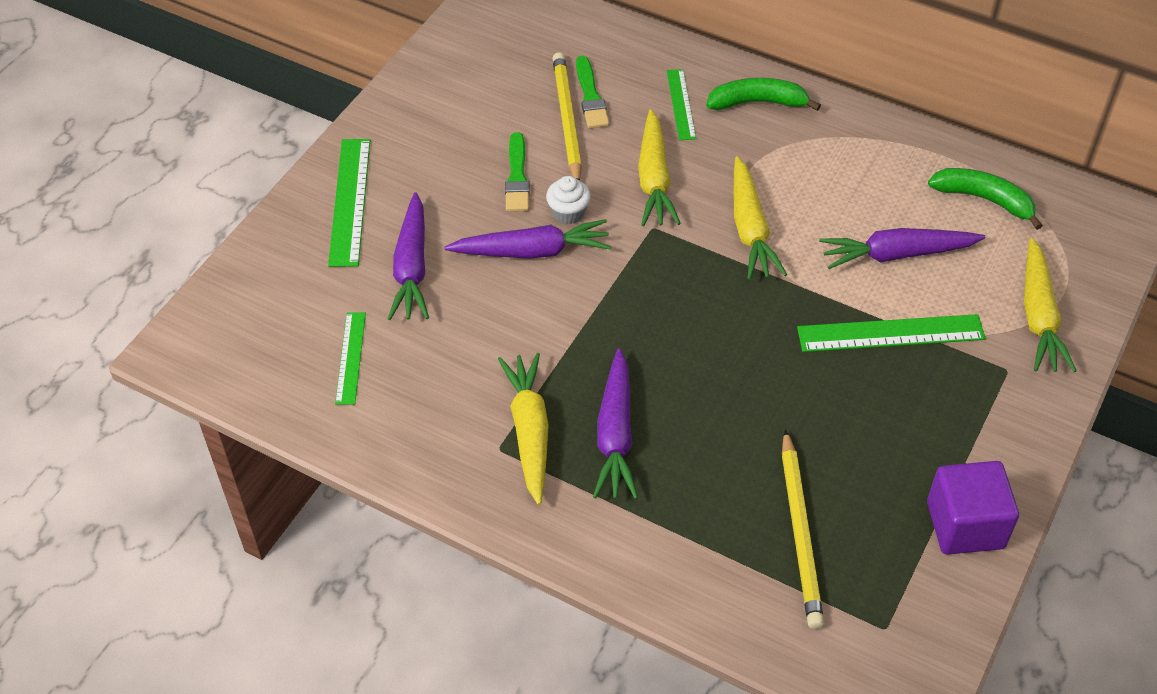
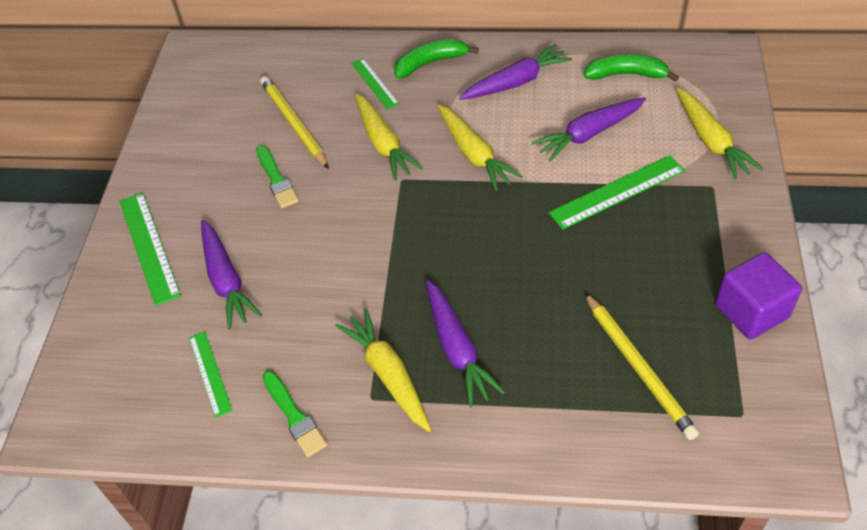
camera: 20 degrees left, 0 degrees up
purple carrot [444,219,611,259] -> purple carrot moved to [459,43,572,100]
white cupcake [546,176,591,224] -> none
green brush [576,56,609,128] -> green brush moved to [263,371,327,457]

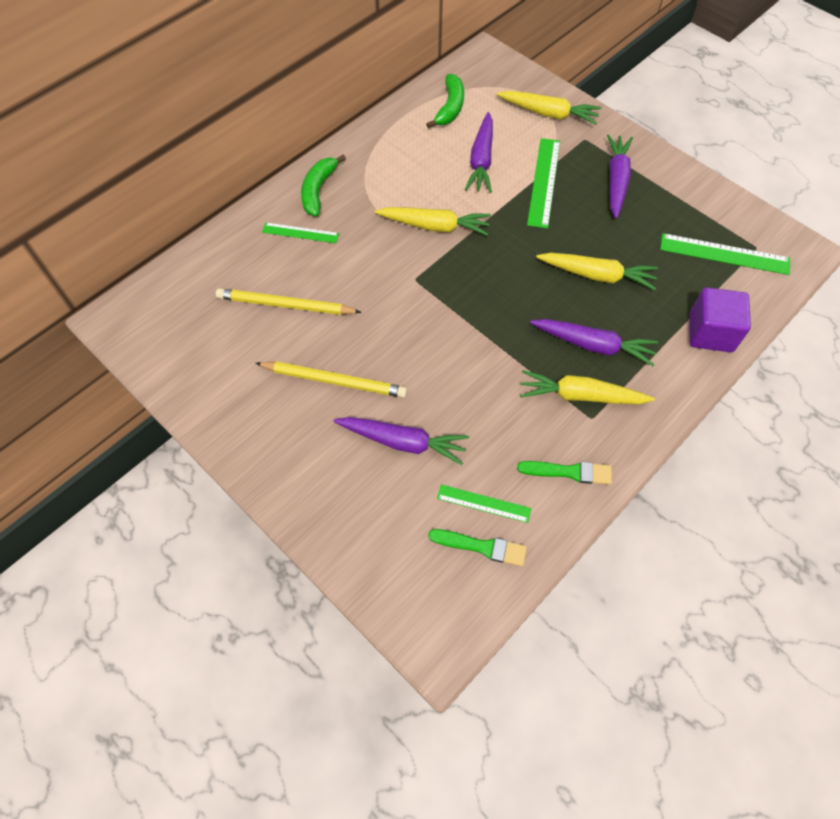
camera: 55 degrees left, 10 degrees up
green ruler [119,193,181,306] -> green ruler moved to [660,233,790,275]
green brush [256,146,299,208] -> green brush moved to [428,529,527,566]
yellow carrot [355,93,423,181] -> yellow carrot moved to [536,253,658,290]
purple carrot [459,43,572,100] -> purple carrot moved to [607,134,633,219]
green banana [584,54,679,82] -> green banana turned 150 degrees clockwise [426,74,464,128]
yellow pencil [585,293,699,440] -> yellow pencil moved to [255,361,407,398]
purple cube [715,252,802,339] -> purple cube moved to [689,287,751,352]

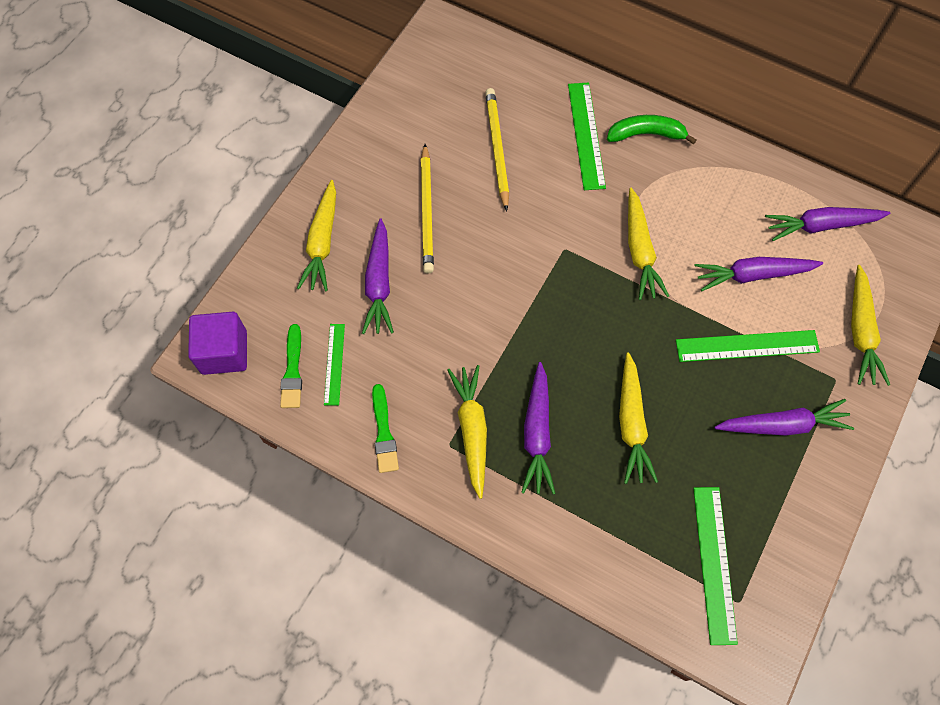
camera: 75 degrees right, 5 degrees up
green ruler [262,222,339,243] -> green ruler [568,82,606,190], size x1.63
green banana [426,74,464,128] -> purple carrot [765,207,890,241]
purple cube [689,287,751,352] -> purple cube moved to [188,312,247,375]
none -> yellow carrot [297,180,336,291]

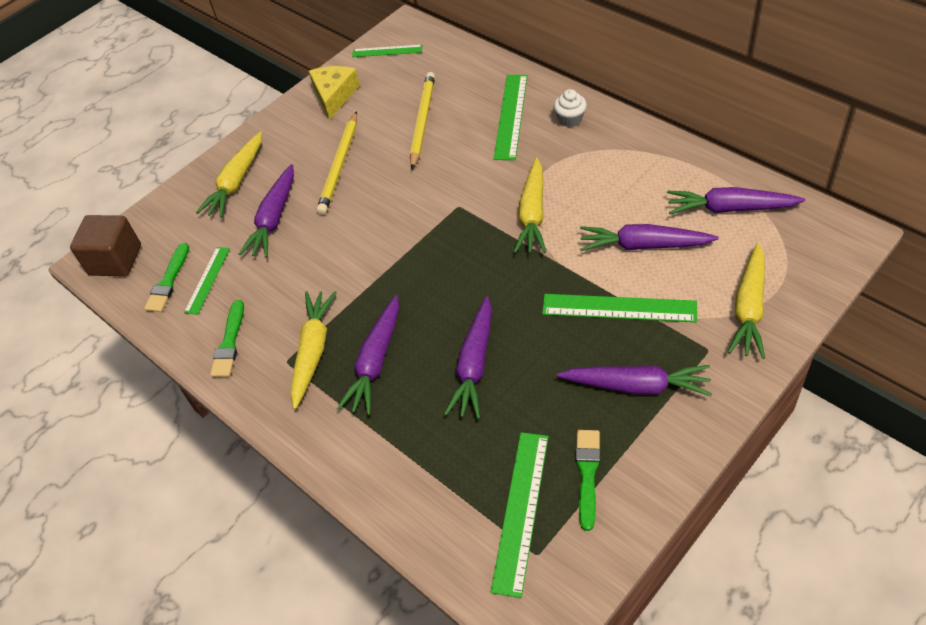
camera: 20 degrees right, 15 degrees down
purple cube [188,312,247,375] -> brown cube [70,215,141,276]
green banana [607,115,696,145] -> white cupcake [554,89,587,127]
yellow carrot [619,352,658,484] -> purple carrot [444,296,492,419]
none -> yellow cheese [309,66,360,120]
none -> green ruler [352,45,422,57]
none -> green brush [576,430,600,531]

